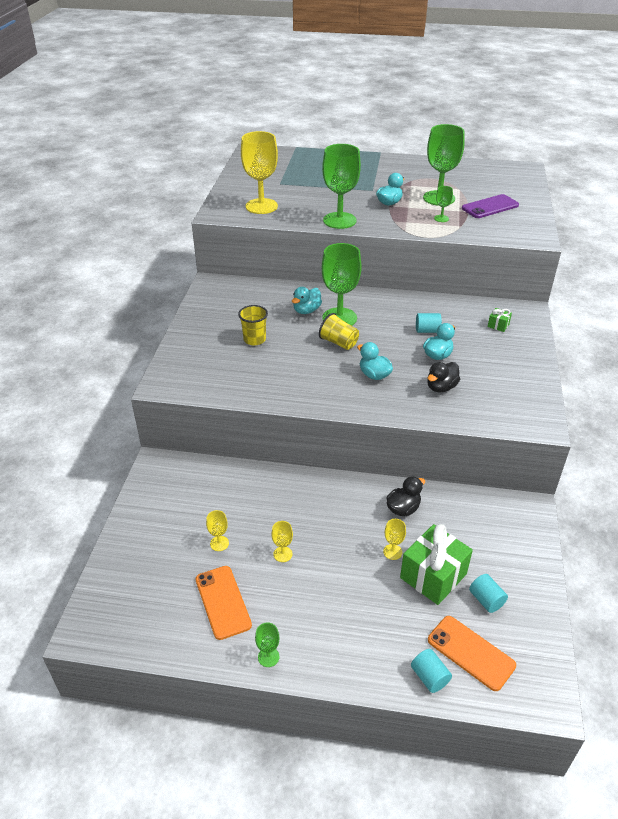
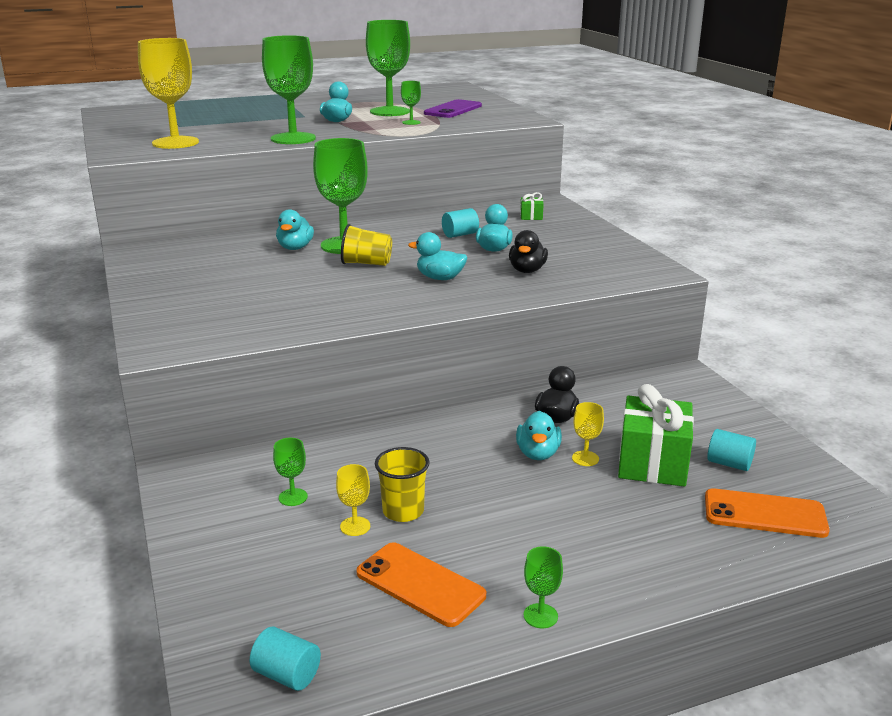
camera: 30 degrees left, 15 degrees down
yellow cup [238,305,268,345] -> yellow cup moved to [375,447,430,522]
yellow goblet [272,521,293,562] -> none
turquoise cylinder [411,649,452,693] -> turquoise cylinder moved to [250,627,321,691]
none -> green goblet [273,438,308,506]
none -> turquoise duck [516,411,562,460]

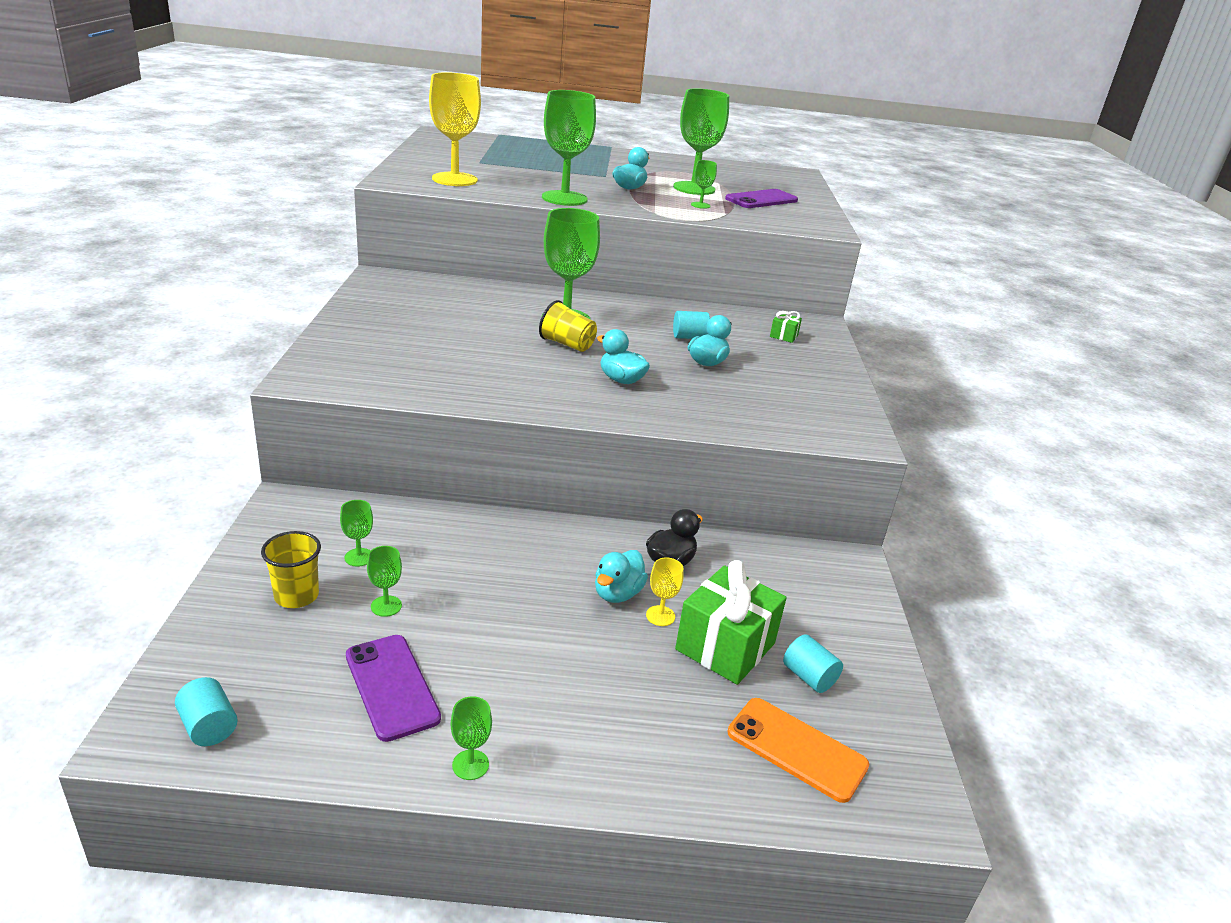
camera: 20 degrees right, 5 degrees up
turquoise duck [276,209,314,250] -> none
yellow goblet [336,464,370,536] -> green goblet [367,546,402,617]
orange phone [356,542,486,627] -> purple phone [346,635,441,742]
yellow cup [375,447,430,522] -> yellow cup moved to [261,531,321,608]
black duck [509,230,548,273] -> none

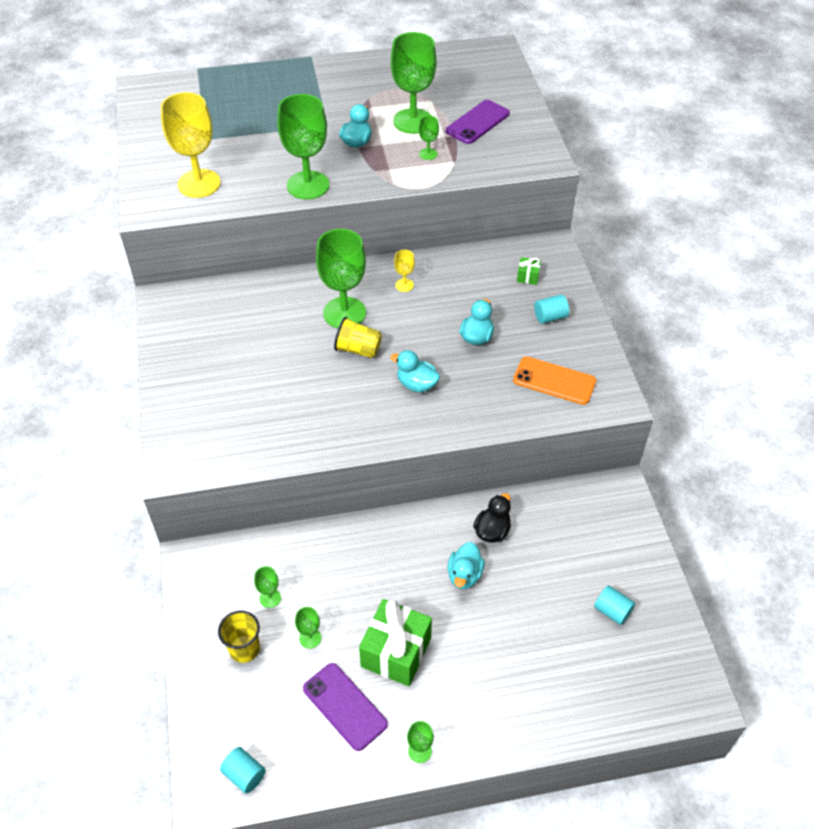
camera: 10 degrees left, 20 degrees up
yellow goblet [646,557,683,626] -> yellow goblet moved to [394,250,415,292]
turquoise cylinder [673,311,710,339] -> turquoise cylinder moved to [534,294,569,324]
green gift [675,560,787,685] -> green gift moved to [359,599,432,686]
orange phone [728,698,870,803] -> orange phone moved to [513,356,596,405]

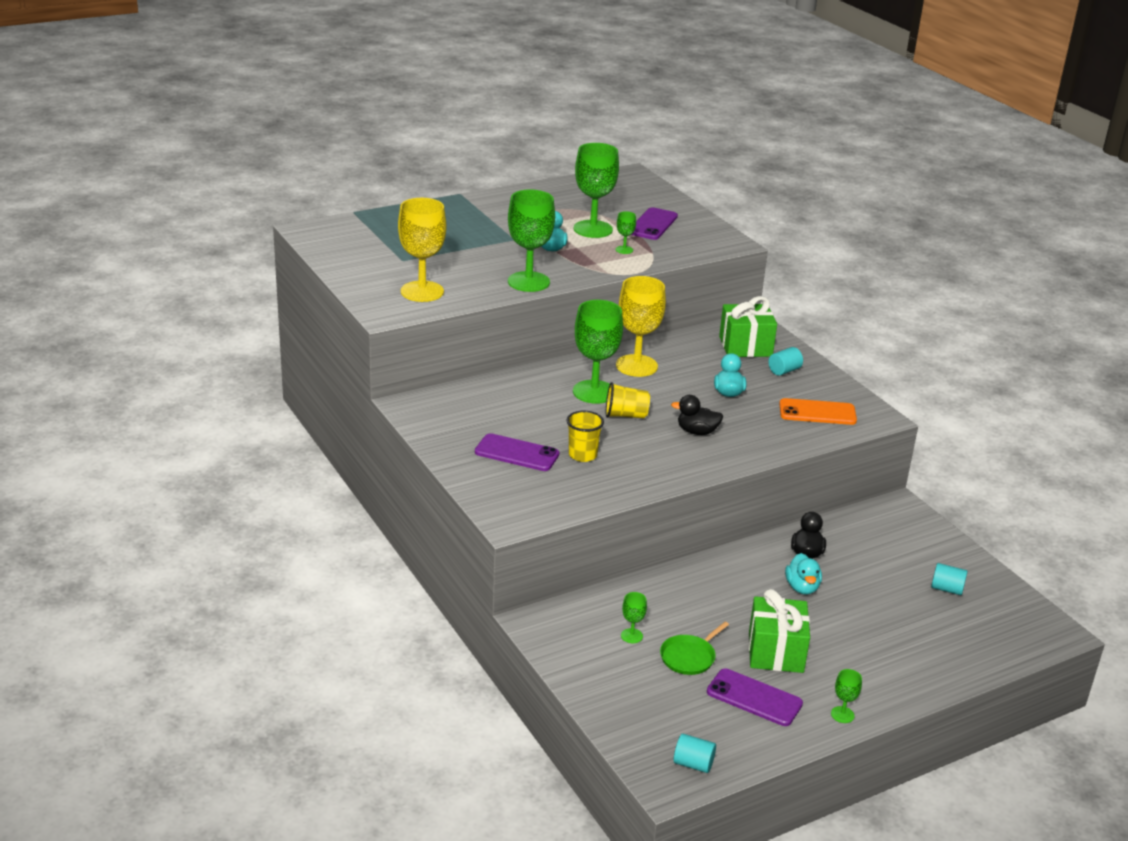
camera: 20 degrees left, 20 degrees down
yellow cup [218,610,260,663] -> yellow cup moved to [566,411,604,462]
green goblet [295,607,321,649] -> green pan [660,622,729,675]
turquoise duck [390,350,440,392] -> black duck [671,395,723,435]
yellow goblet [394,250,415,292] -> yellow goblet [616,276,666,377], size x2.27
green gift [517,257,541,285] -> green gift [719,296,777,357], size x2.30
none -> purple phone [475,433,559,471]

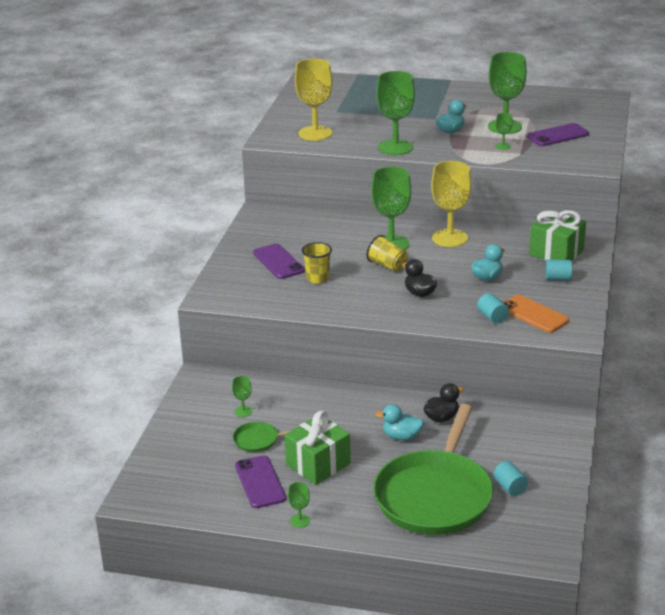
camera: 45 degrees right, 0 degrees up
turquoise cylinder [674,734,716,773] -> turquoise cylinder moved to [477,293,509,323]
turquoise duck [785,553,822,595] -> turquoise duck turned 60 degrees clockwise [375,404,424,440]
none -> green pan [373,404,493,535]

